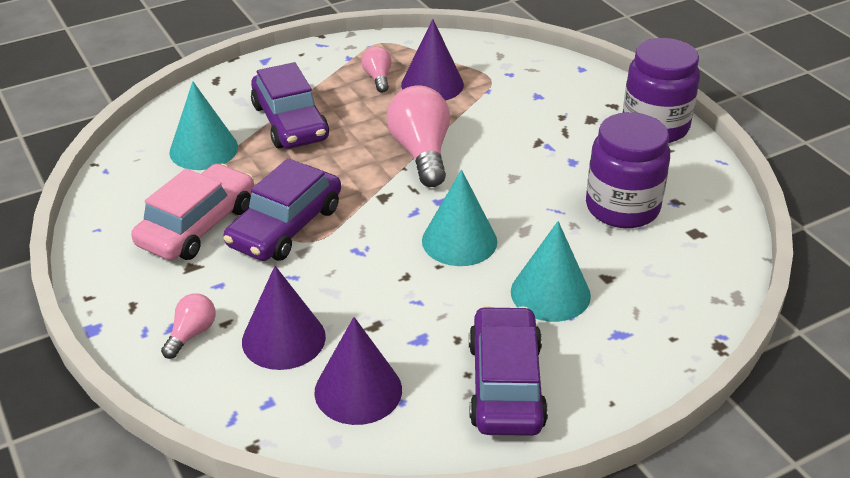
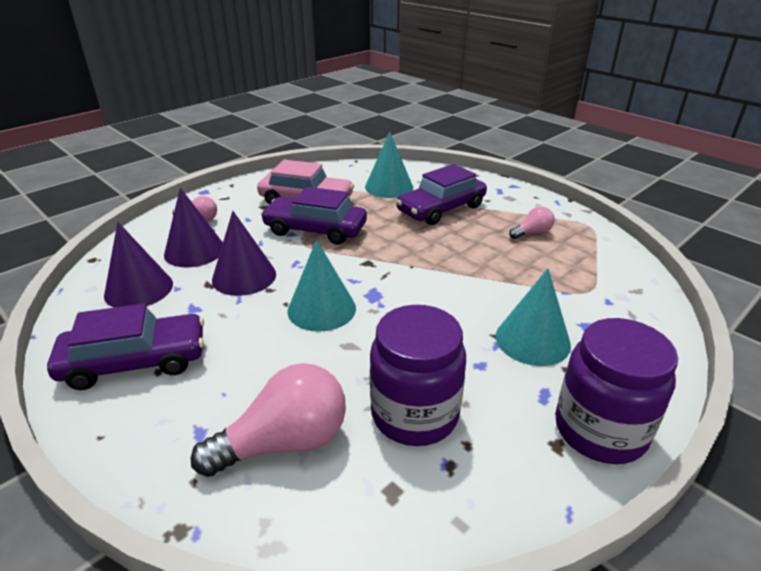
camera: 75 degrees right, 5 degrees down
pink light bulb [386,85,450,187] -> pink light bulb moved to [191,363,346,477]
purple cone [401,19,464,100] -> purple cone moved to [212,211,276,296]
turquoise cone [511,221,591,322] -> turquoise cone moved to [496,268,571,366]

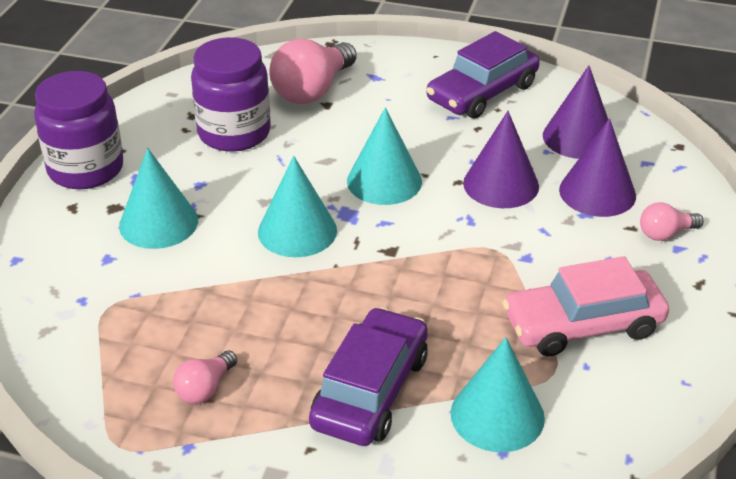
camera: 150 degrees right, 5 degrees up
purple car [261,187,367,245] -> none
none -> turquoise cone [258,156,337,257]

